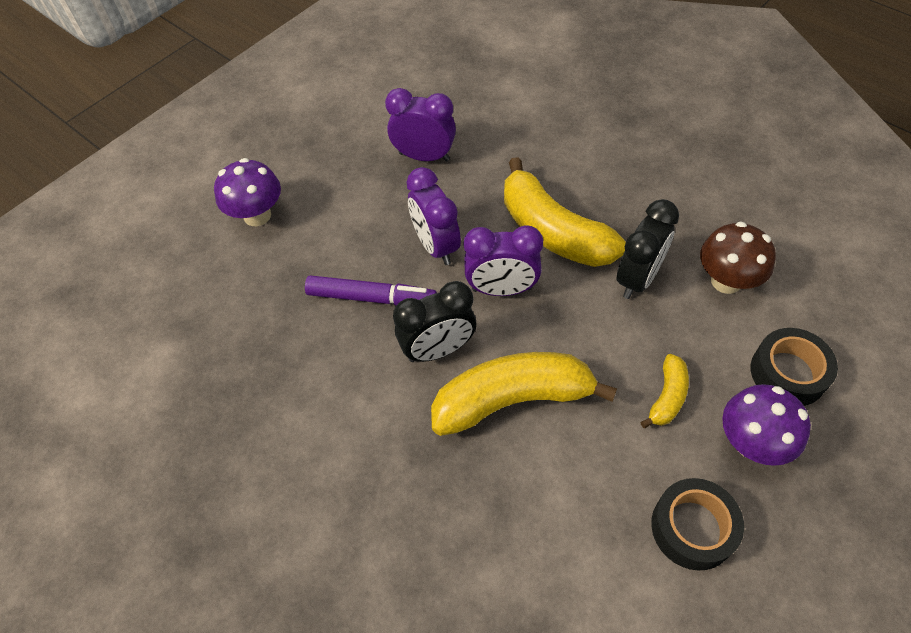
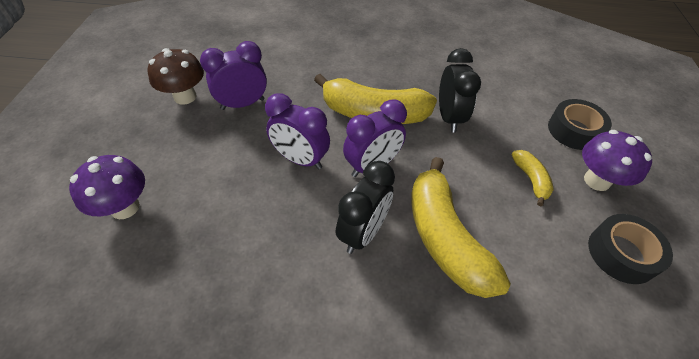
camera: 40 degrees left, 5 degrees down
purple marker [305,275,437,306] -> none
yellow banana [431,352,617,436] -> yellow banana turned 60 degrees counterclockwise [411,157,511,298]
brown mushroom [700,222,776,294] -> brown mushroom moved to [147,48,204,105]

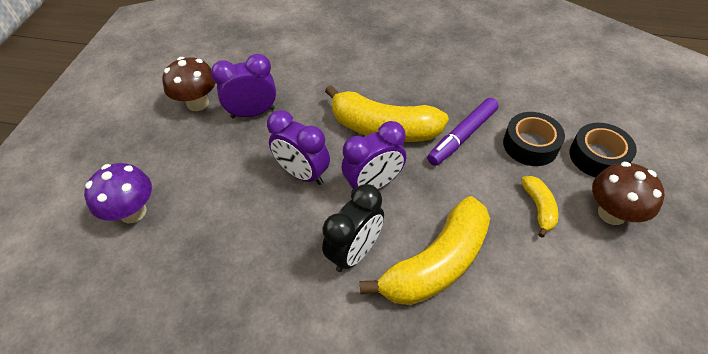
camera: 10 degrees right, 0 degrees up
yellow banana [411,157,511,298] -> yellow banana turned 120 degrees counterclockwise [359,196,490,305]
black clock [439,48,481,133] -> purple marker [427,98,499,166]
purple mushroom [582,130,652,191] -> brown mushroom [592,162,665,225]
black tape [588,214,673,284] -> black tape moved to [503,112,565,166]

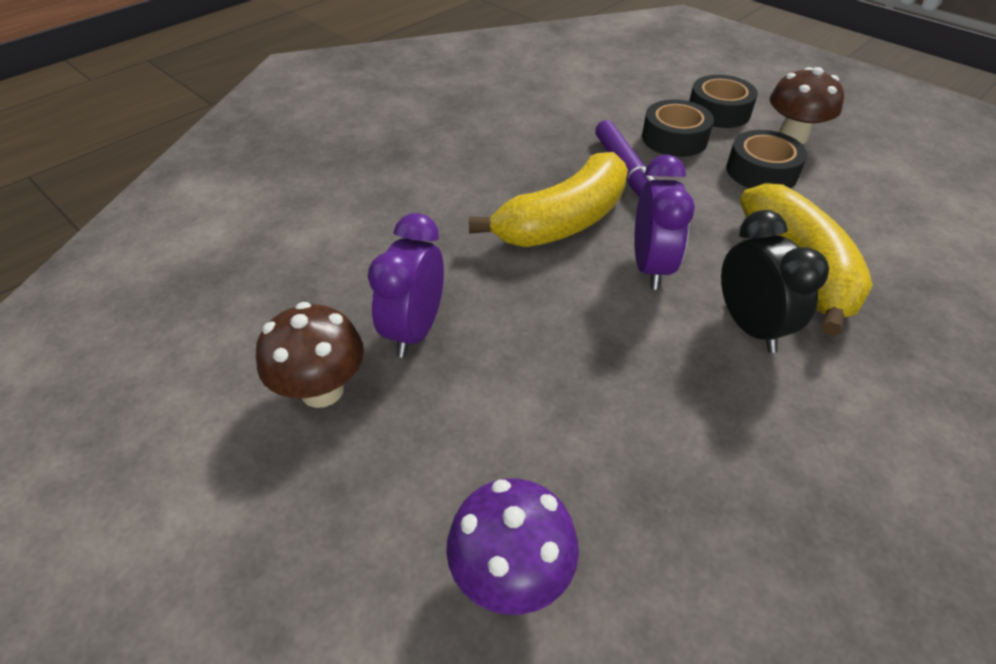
camera: 60 degrees left, 5 degrees down
purple clock [267,110,330,185] -> none
yellow banana [521,176,558,238] -> black tape [726,130,807,188]

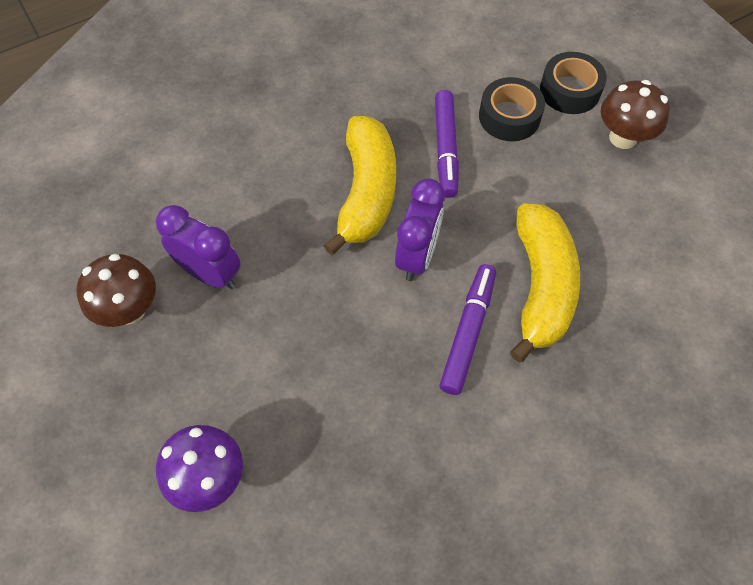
camera: 15 degrees right, 15 degrees up
purple clock [368,213,444,358] -> purple clock turned 90 degrees clockwise [156,205,241,289]
yellow banana [469,152,628,247] -> yellow banana turned 60 degrees counterclockwise [324,116,396,255]
black clock [721,210,829,353] -> purple marker [440,264,496,395]
black tape [726,130,807,188] -> none

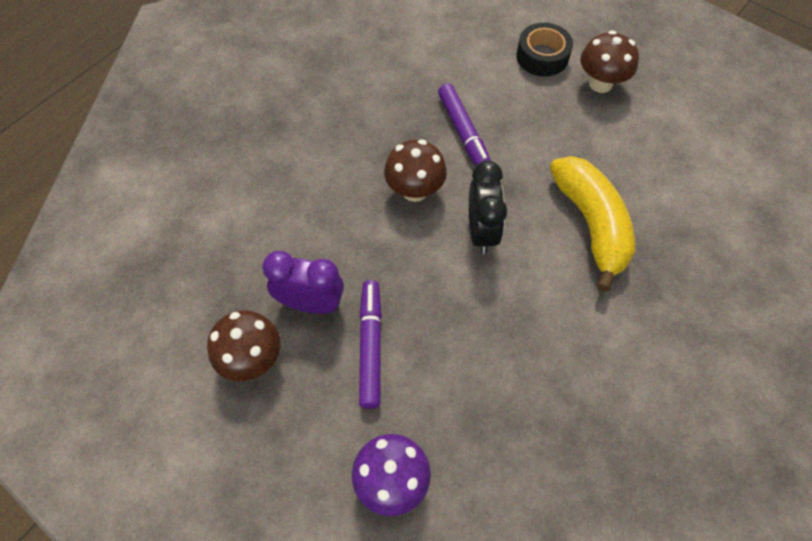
camera: 20 degrees left, 0 degrees up
yellow banana [324,116,396,255] -> brown mushroom [384,139,447,202]
purple clock [395,178,445,281] -> black clock [469,161,507,254]
purple marker [440,264,496,395] -> purple marker moved to [359,280,382,409]
black tape [479,77,545,141] -> none

